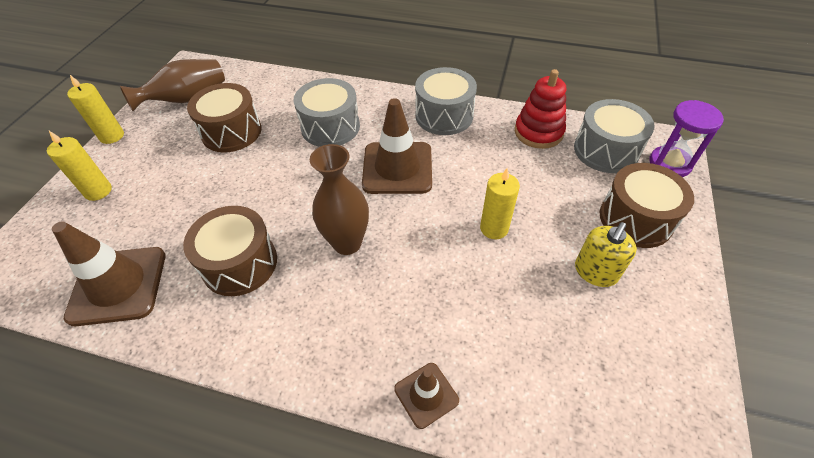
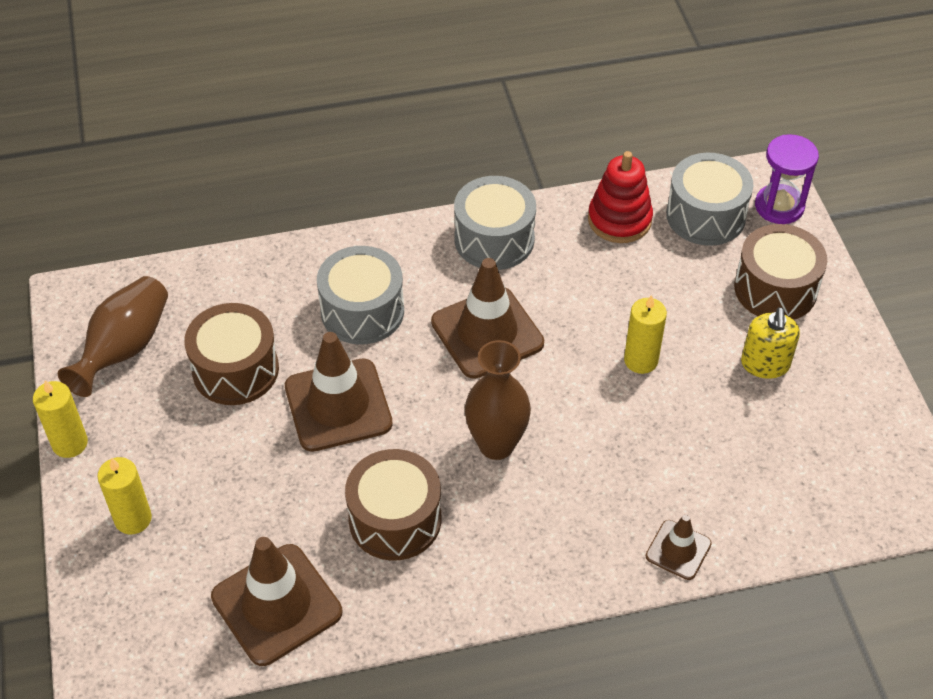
camera: 30 degrees left, 0 degrees up
none -> brown traffic cone [285,332,393,452]

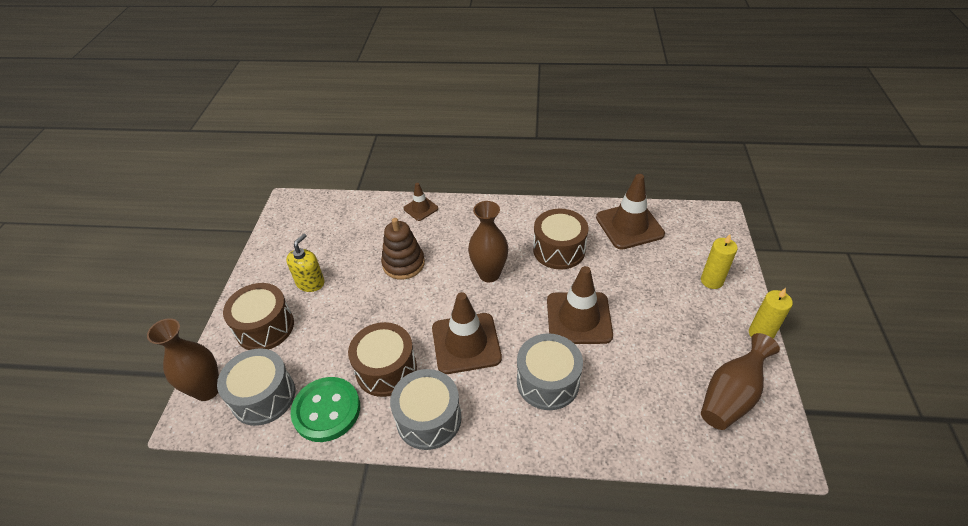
camera: 160 degrees left, 5 degrees down
brown drum [184,303,279,405] -> brown drum moved to [348,322,417,397]
red stacking toy [588,151,653,243] -> green button [291,377,360,442]
yellow candle [624,295,667,374] -> none
purple hourglass [755,134,819,224] -> brown vase [147,318,219,401]
none -> brown stacking toy [381,218,425,280]

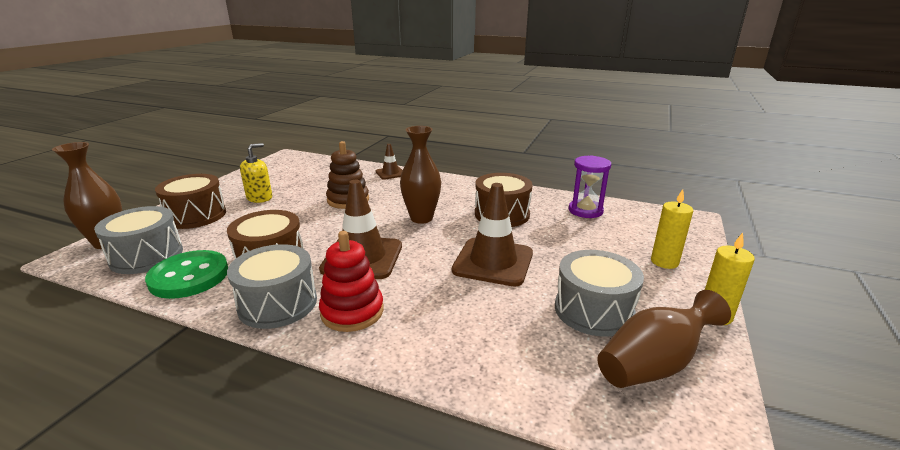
camera: 15 degrees right, 20 degrees down
grey drum [517,333,583,410] -> grey drum moved to [555,250,644,337]
brown traffic cone [596,174,665,250] -> purple hourglass [569,155,611,218]
none -> red stacking toy [319,231,384,332]

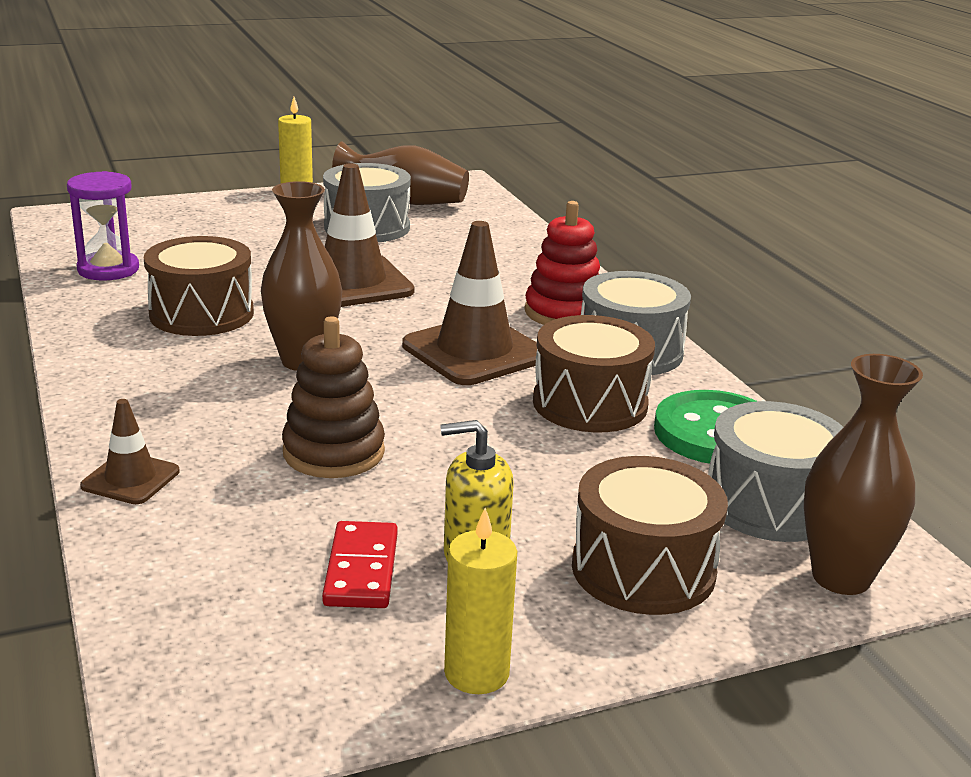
camera: 135 degrees left, 0 degrees up
yellow candle [651,189,693,269] -> yellow candle moved to [444,508,517,694]
none -> red domino [322,521,398,608]

